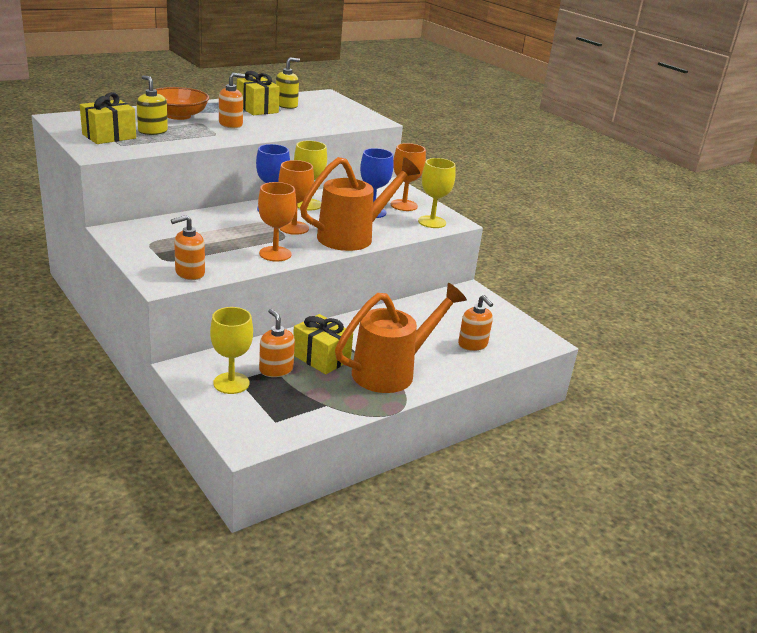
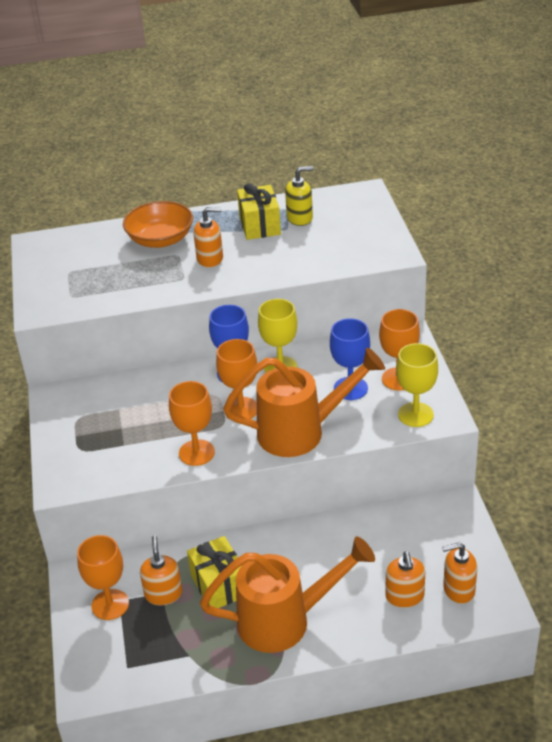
camera: 30 degrees right, 10 degrees up
yellow gift [80,92,136,144] -> none
yellow soap dispenser [137,75,168,135] -> none
orange soap dispenser [171,215,205,280] -> orange soap dispenser moved to [442,542,477,604]
yellow goblet [210,307,253,394] -> orange goblet [77,535,129,620]

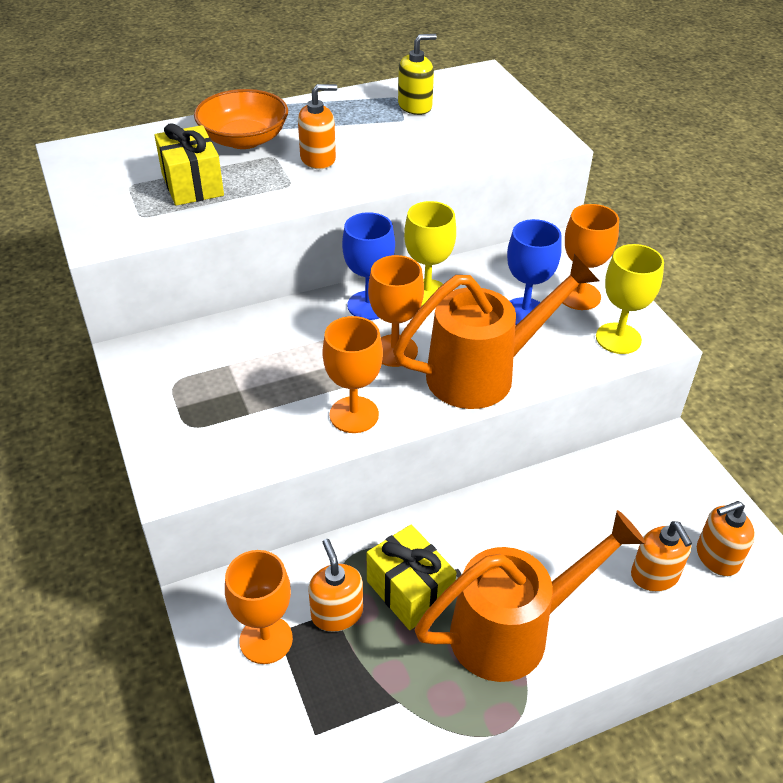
camera: 15 degrees left, 5 degrees up
yellow gift [237,183,281,240] -> yellow gift moved to [154,123,224,206]

